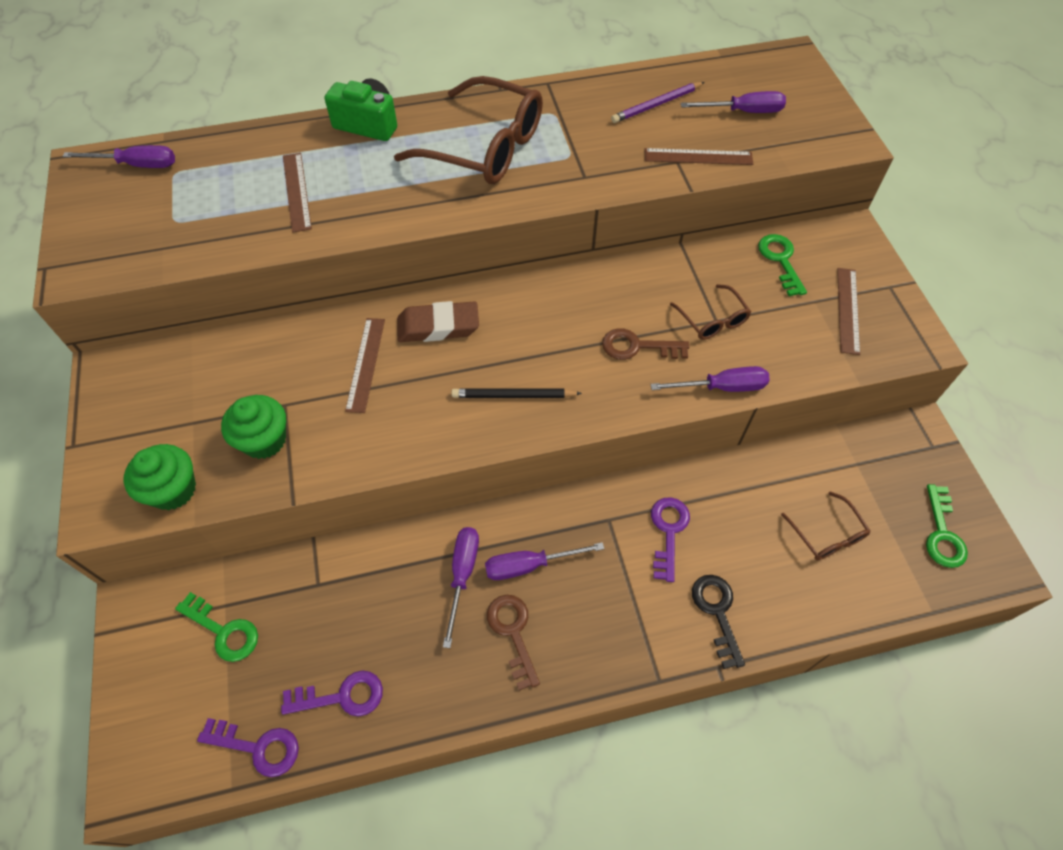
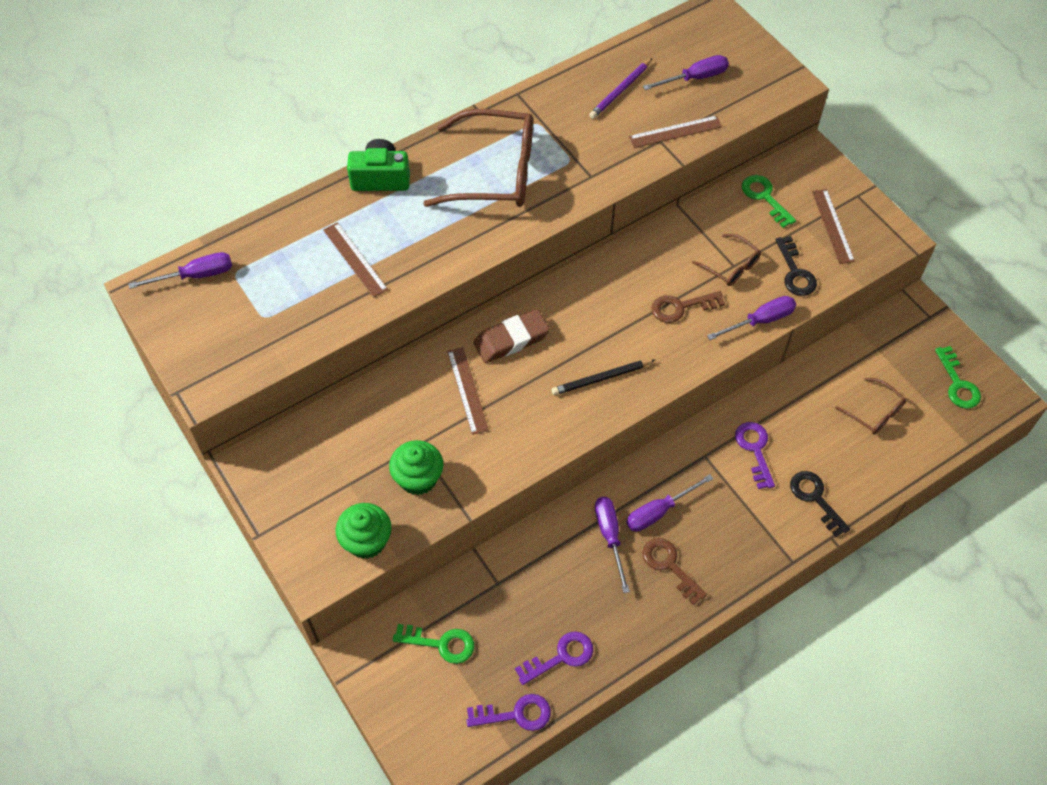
camera: 20 degrees left, 0 degrees up
none -> black key [775,236,817,296]

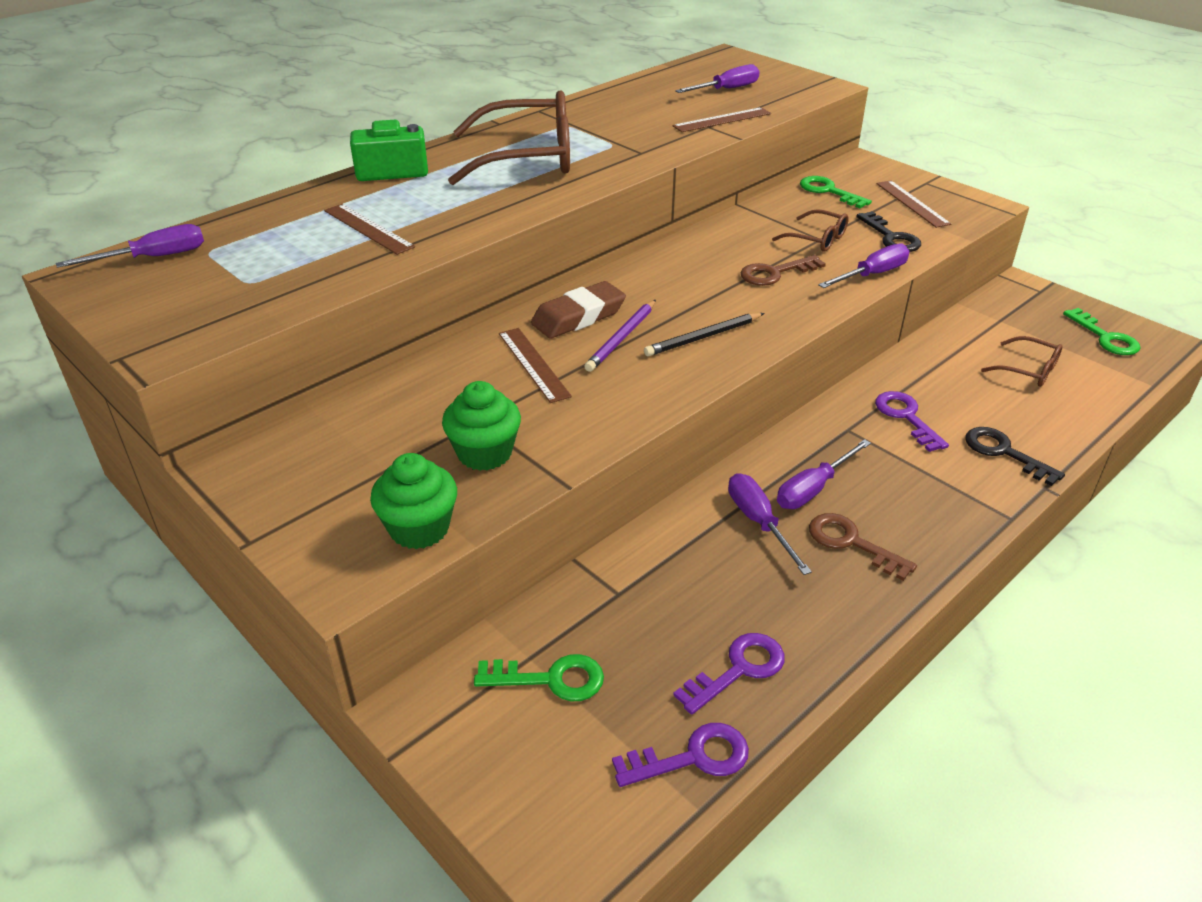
camera: 10 degrees left, 20 degrees down
purple pencil [589,58,652,119] -> purple pencil moved to [584,300,656,372]

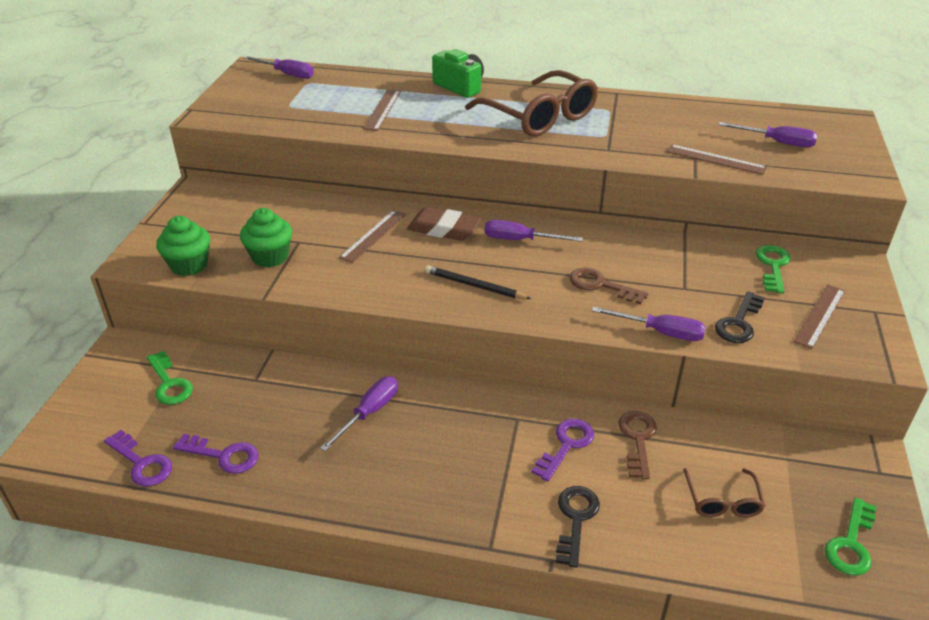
camera: 55 degrees right, 0 degrees up
purple pencil [584,300,656,372] -> none
brown glasses [772,209,849,252] -> none
purple screwdriver [777,439,871,509] -> purple screwdriver moved to [485,220,583,242]
brown key [809,513,917,581] -> brown key moved to [618,411,657,479]

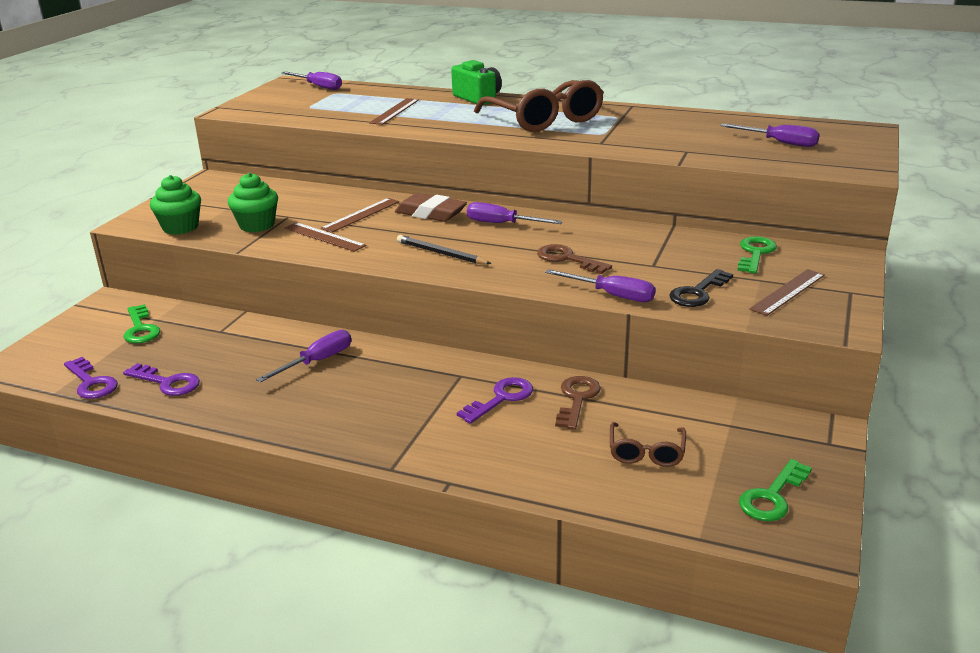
camera: 10 degrees right, 10 degrees down
black key [556,486,600,568] -> none
brown ruler [667,144,767,175] -> brown ruler moved to [284,222,366,252]

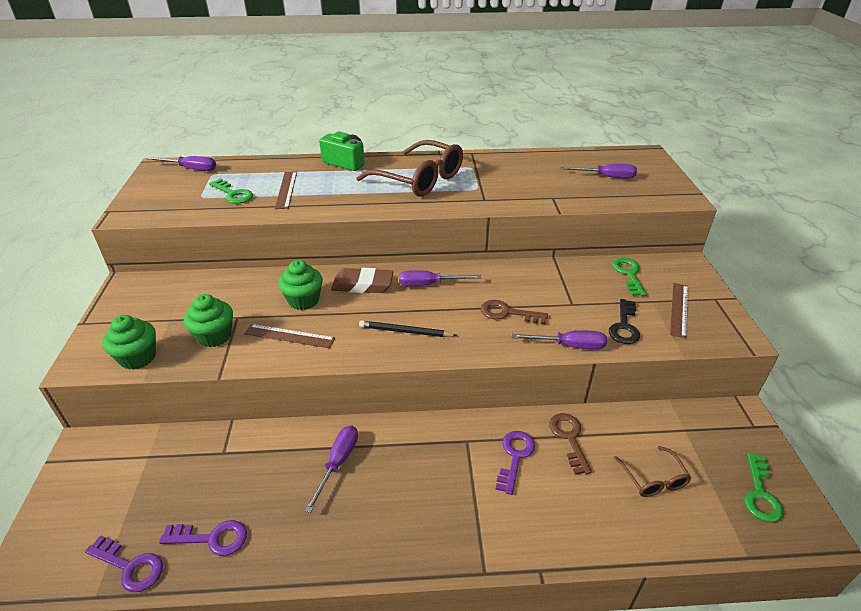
camera: 25 degrees left, 10 degrees up
green key [124,304,161,343] -> green key moved to [209,179,253,204]
brown ruler [321,198,399,233] -> green cupcake [278,260,323,310]

